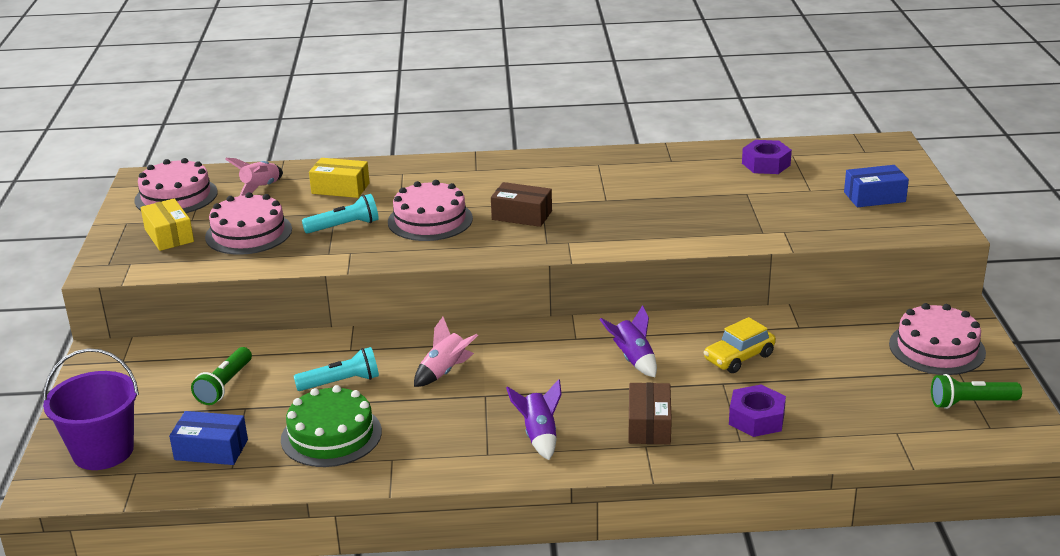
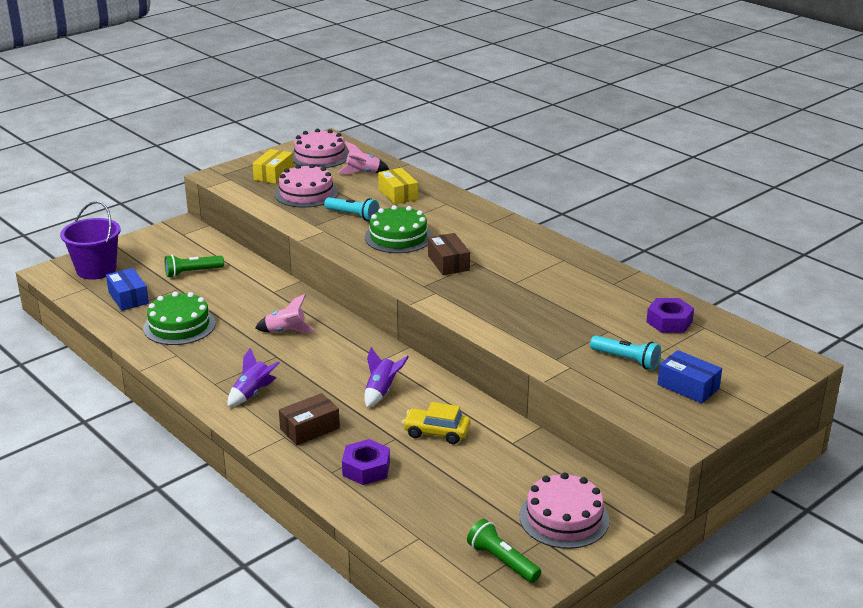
camera: 50 degrees right, 0 degrees up
turquoise flashlight [294,347,379,391] -> turquoise flashlight moved to [590,336,661,370]
pink cake [388,180,473,241] -> green cake [365,205,432,253]

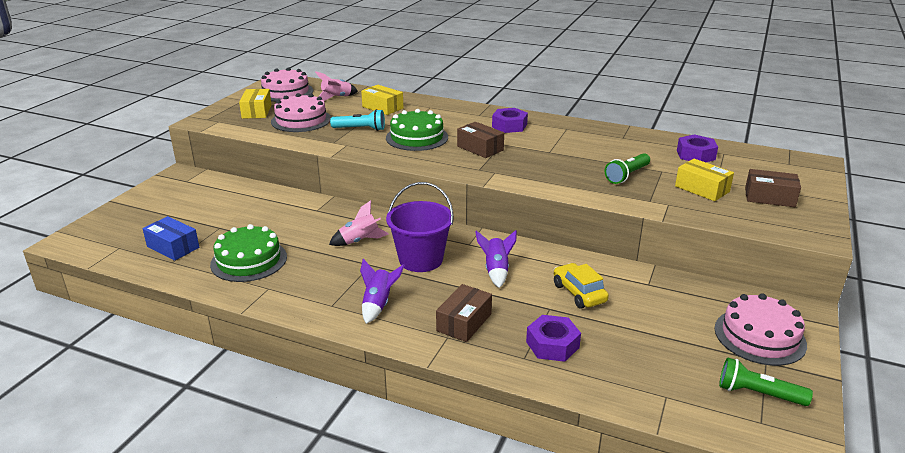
camera: 25 degrees left, 0 degrees up
purple bucket [60,201,121,280] -> purple bucket moved to [386,182,454,272]
green flashlight [165,255,224,278] -> green flashlight moved to [605,153,650,184]
yellow car [402,402,470,444] -> yellow car turned 75 degrees clockwise [554,263,609,308]
turquoise flashlight [590,336,661,370] -> yellow box [675,159,734,201]
blue box [658,350,722,403] -> brown box [745,169,801,207]
none -> purple nut [492,108,528,133]

